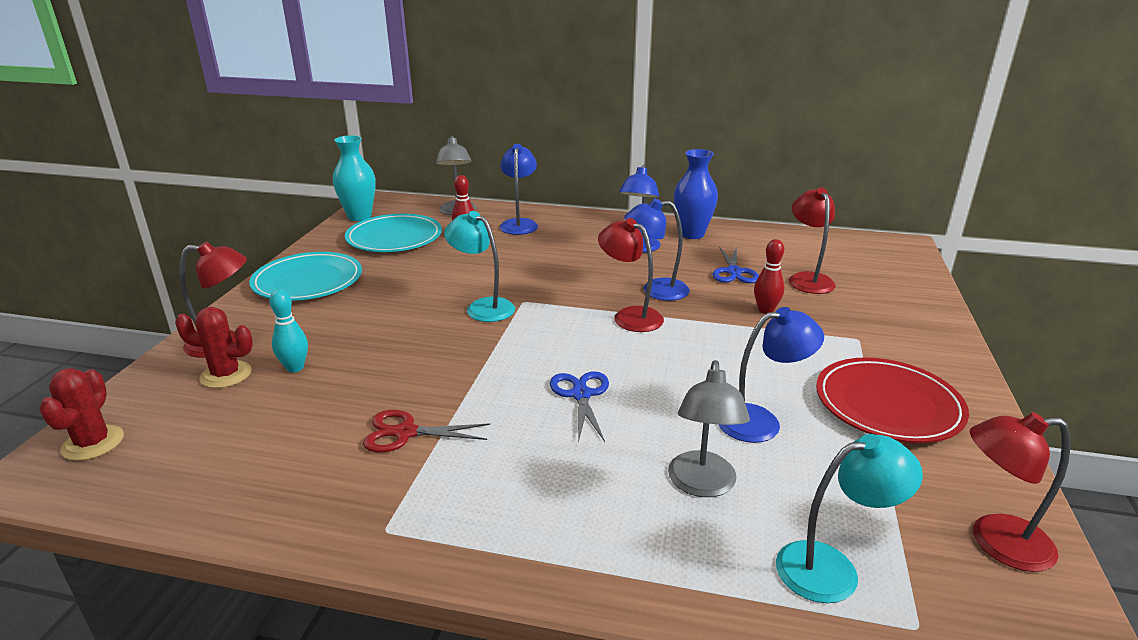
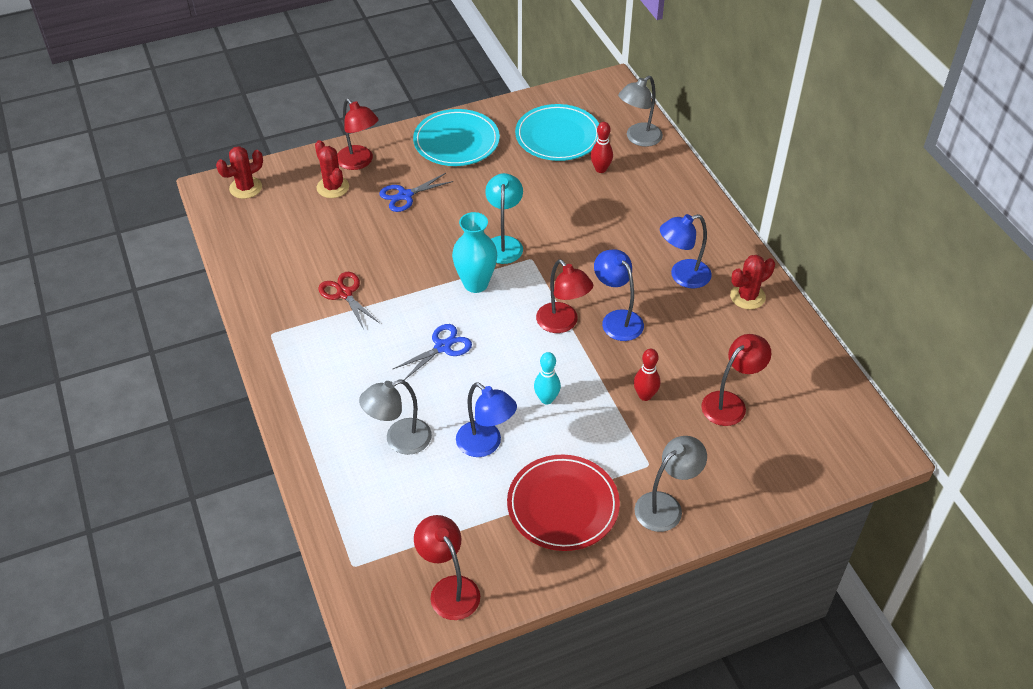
camera: 55 degrees right, 20 degrees up
turquoise bowling pin [269,289,308,372] -> turquoise bowling pin moved to [534,352,561,404]
turquoise vase [333,135,376,221] -> turquoise vase moved to [452,212,497,293]
blue lamp [500,144,538,235] -> none
red lamp [598,218,664,332] -> red lamp turned 135 degrees clockwise [536,259,594,333]
blue vase [674,149,718,239] -> red cactus [730,255,775,309]
blue scissors [712,247,759,283] -> blue scissors moved to [379,173,453,212]
turquoise lamp [776,434,923,603] -> none
none -> grey lamp [634,436,707,532]

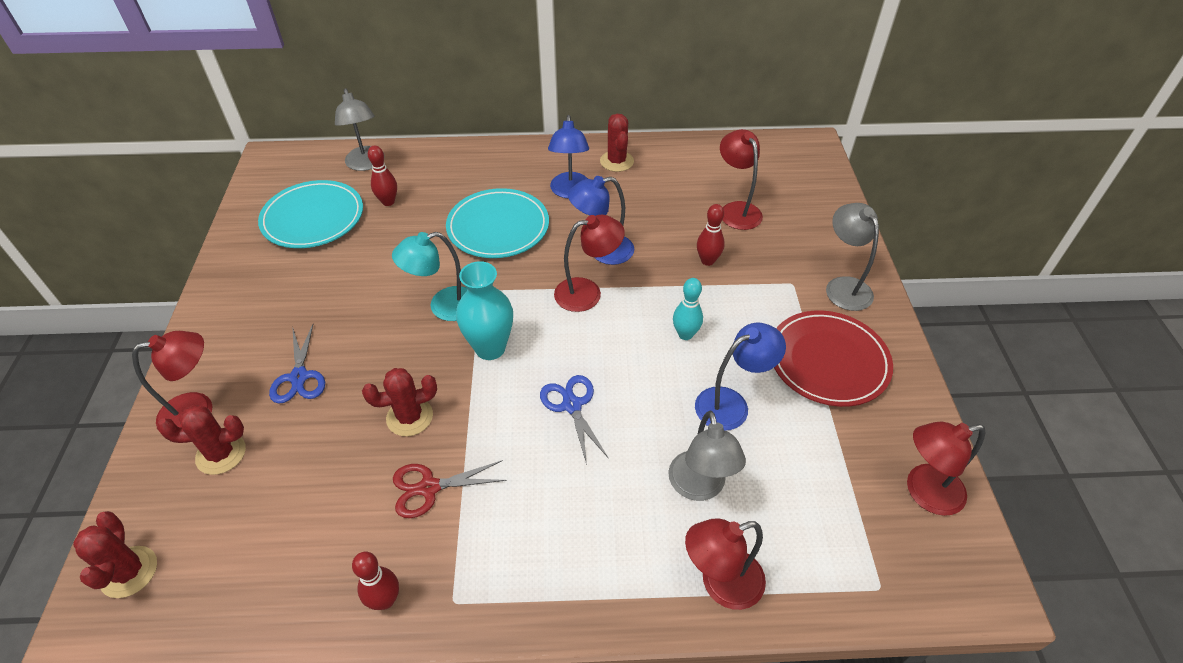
camera: 70 degrees left, 0 degrees up
turquoise plate [413,109,500,166] -> turquoise plate moved to [446,188,549,258]
turquoise lamp [485,173,523,264] -> turquoise lamp turned 45 degrees counterclockwise [392,232,468,321]
none -> red bowling pin [352,552,399,610]
none -> red cactus [362,368,437,436]
none -> red lamp [685,519,766,610]

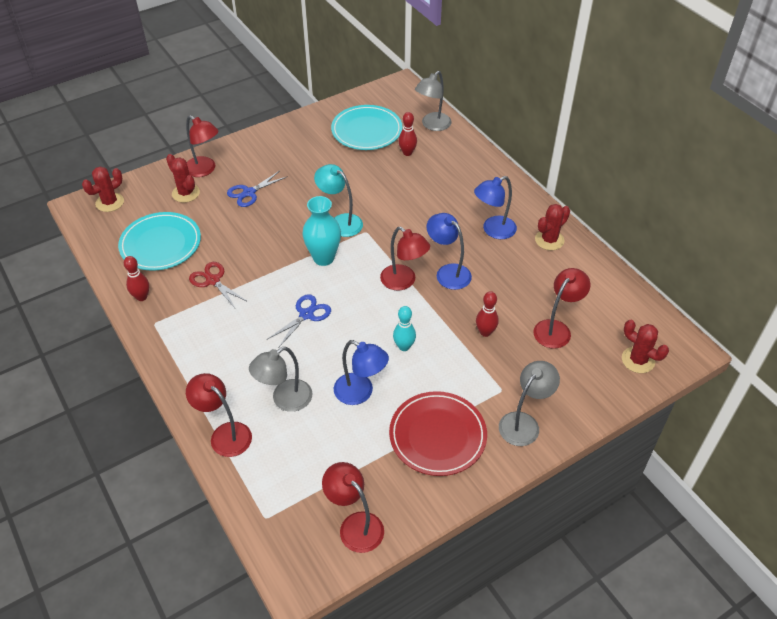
camera: 60 degrees right, 0 degrees up
red cactus [362,368,437,436] -> red cactus moved to [622,320,669,373]
turquoise plate [446,188,549,258] -> turquoise plate moved to [118,212,201,271]

